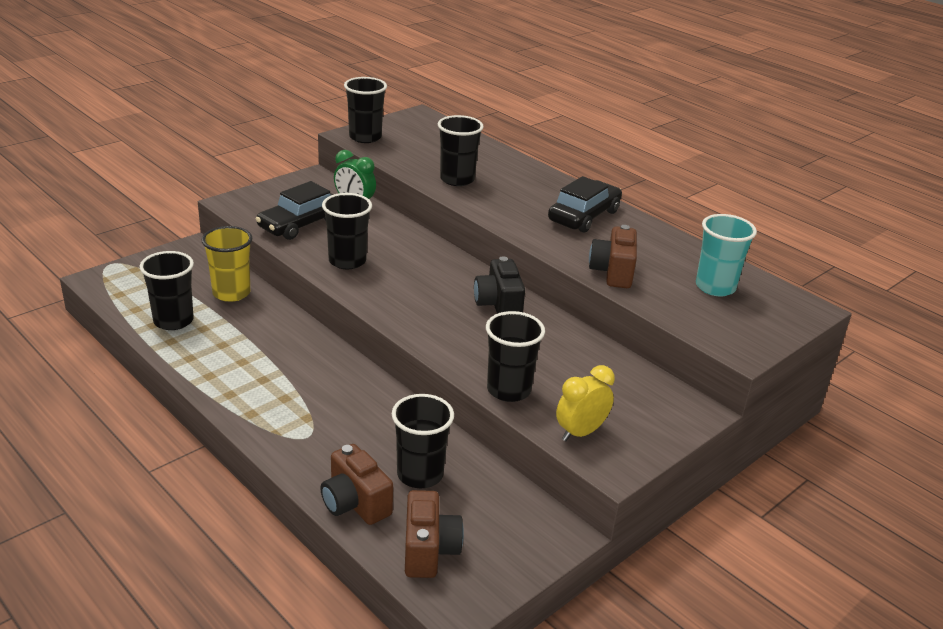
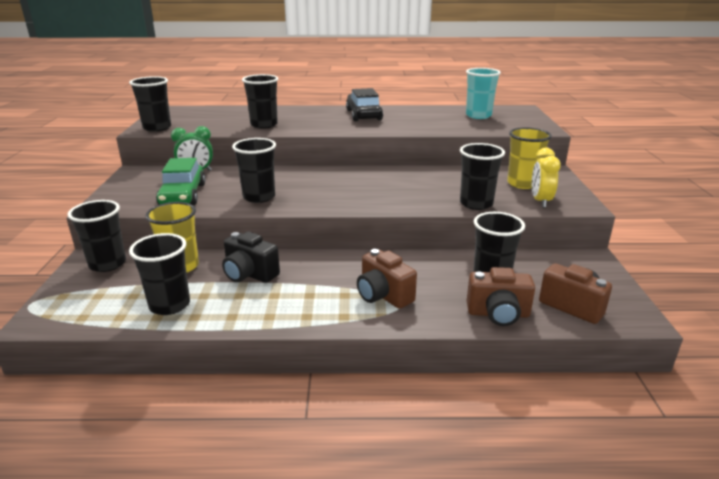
camera: 45 degrees left, 5 degrees down
black car [256,181,333,240] -> green car [156,158,206,205]
black camera [474,256,525,314] -> black camera moved to [222,232,280,283]
brown camera [589,225,637,288] -> brown camera moved to [357,249,417,309]
none -> black cup [67,200,126,272]
none -> yellow cup [507,127,552,189]

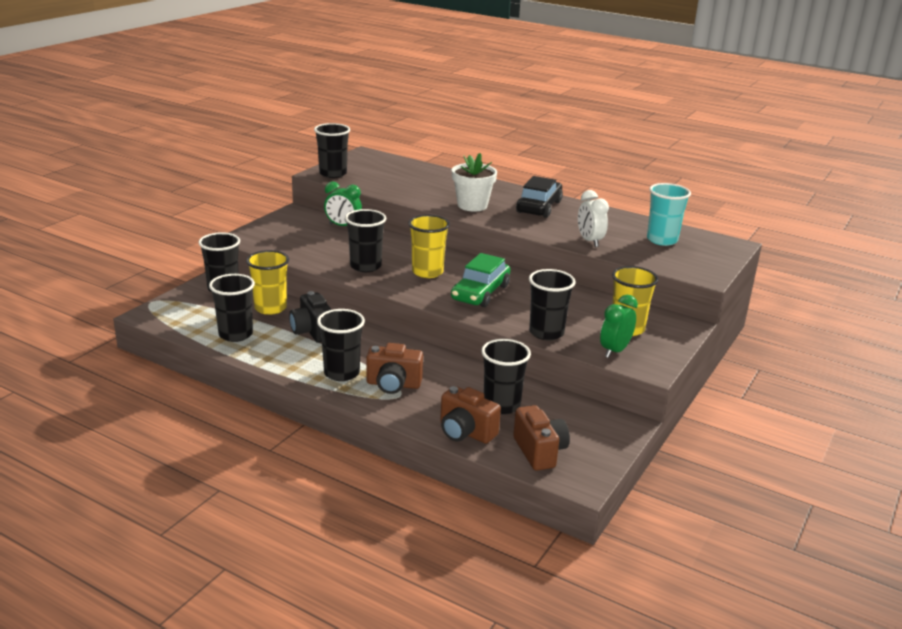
camera: 30 degrees right, 0 degrees up
green car [156,158,206,205] -> green car moved to [451,253,510,307]
black cup [242,74,278,129] -> black cup moved to [317,309,365,381]
brown camera [357,249,417,309] -> brown camera turned 75 degrees counterclockwise [366,343,423,394]
yellow clock [532,148,561,208] -> green clock [600,295,638,358]
none -> yellow cup [408,215,450,278]
none -> white flower pot [452,153,497,211]
none -> white clock [578,190,609,247]

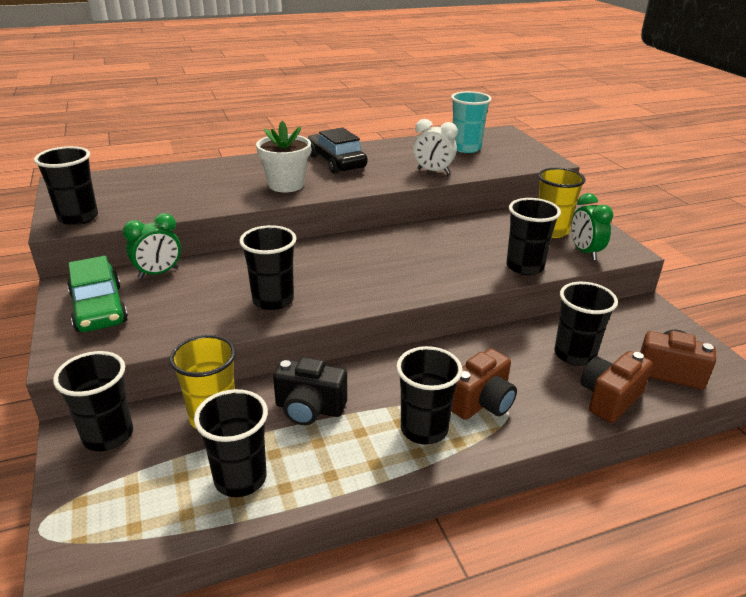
camera: 50 degrees left, 5 degrees up
yellow cup [408,215,450,278] -> none
brown camera [440,386,501,444] -> brown camera turned 150 degrees clockwise [581,351,653,423]
green car [451,253,510,307] -> green car moved to [67,256,128,332]

